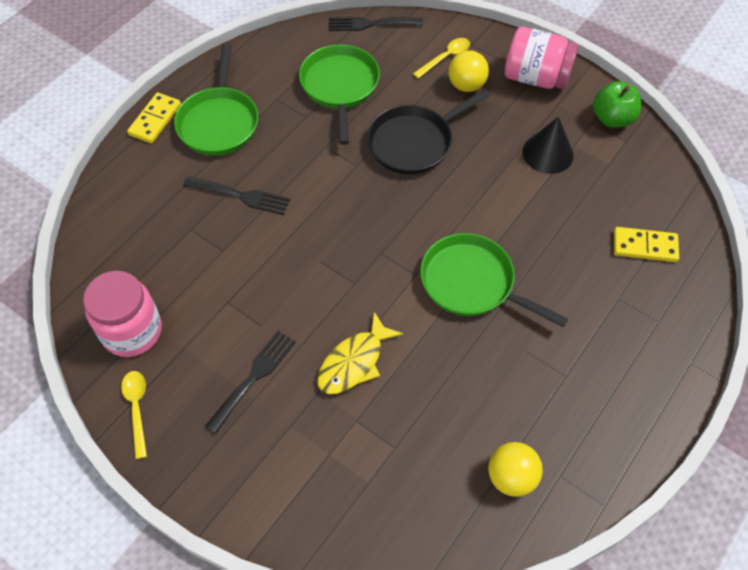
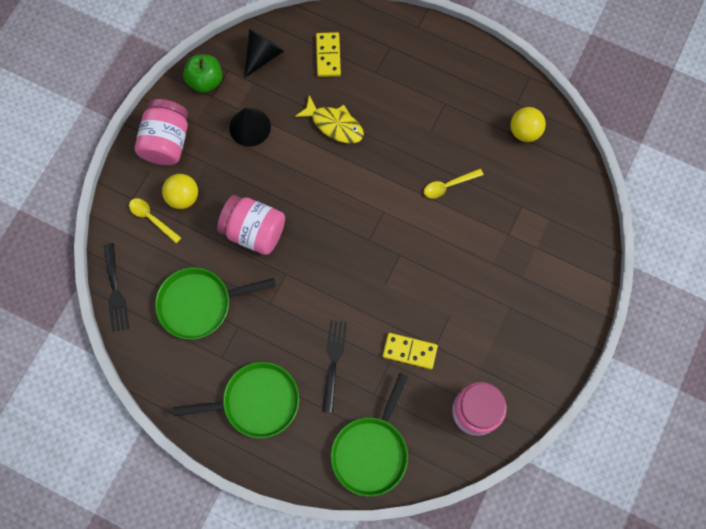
camera: 100 degrees left, 15 degrees up
yellow spoon [121,371,147,459] -> yellow spoon moved to [424,169,484,199]
yellow domino [127,92,181,143] -> yellow domino moved to [383,333,438,369]
black fork [204,331,296,434] -> none
yellow fish [317,312,403,394] -> yellow fish moved to [295,95,364,143]
black pan [367,89,490,174] -> pink jar [217,195,285,255]
green pan [420,233,568,327] -> green pan moved to [331,373,408,497]
none -> black cone [244,29,285,78]

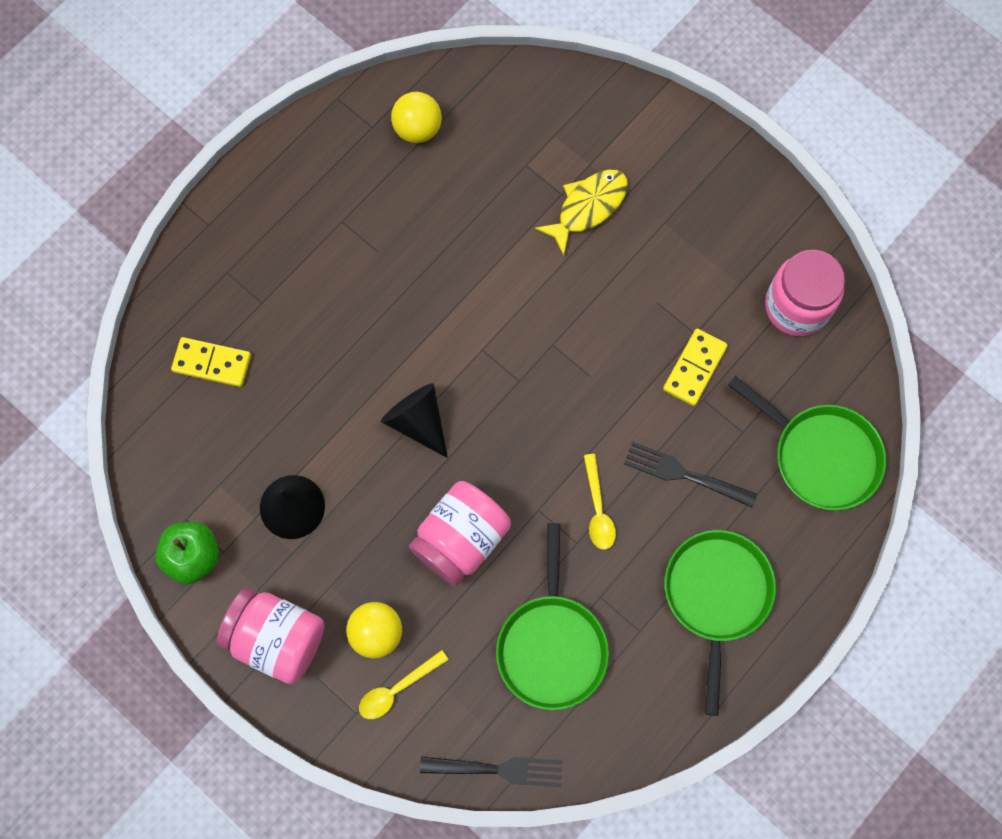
camera: 75 degrees left, 0 degrees up
black cone [244,29,285,78] -> black cone moved to [381,383,448,458]
yellow fish [295,95,364,143] -> yellow fish moved to [535,169,628,256]
yellow spoon [424,169,484,199] -> yellow spoon moved to [584,454,616,550]

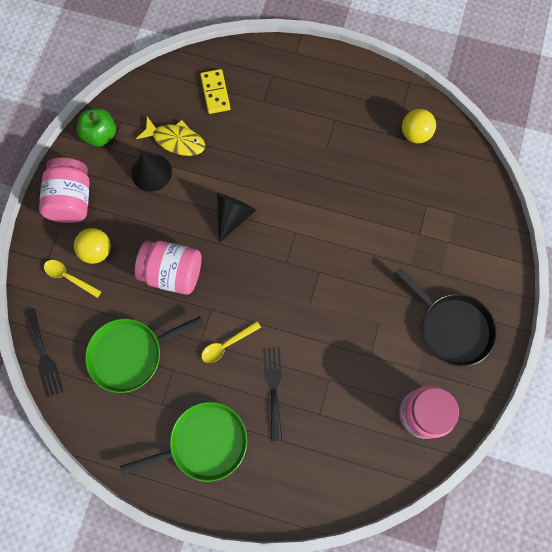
camera: 65 degrees right, 0 degrees up
yellow fish [535,169,628,256] -> yellow fish moved to [136,117,205,156]
yellow domino [663,328,728,406] -> none
green pan [728,376,886,511] -> none
none -> black pan [395,268,497,367]

